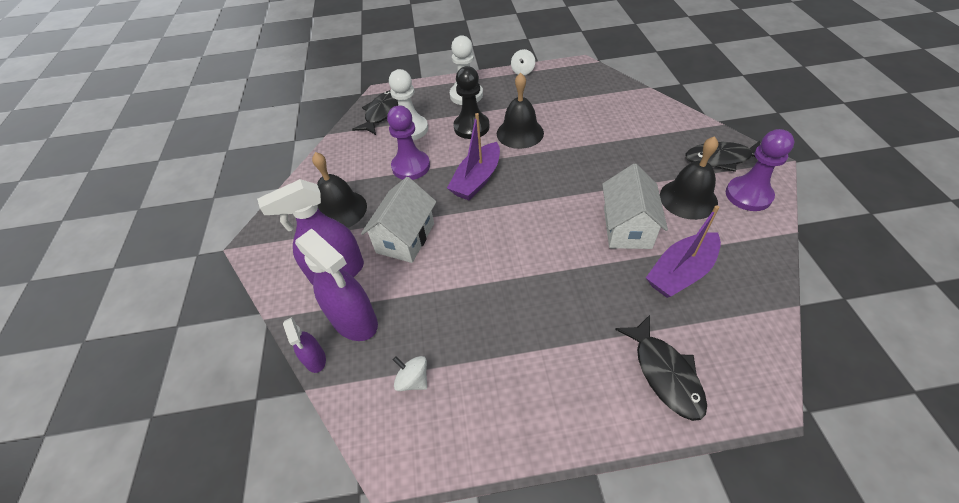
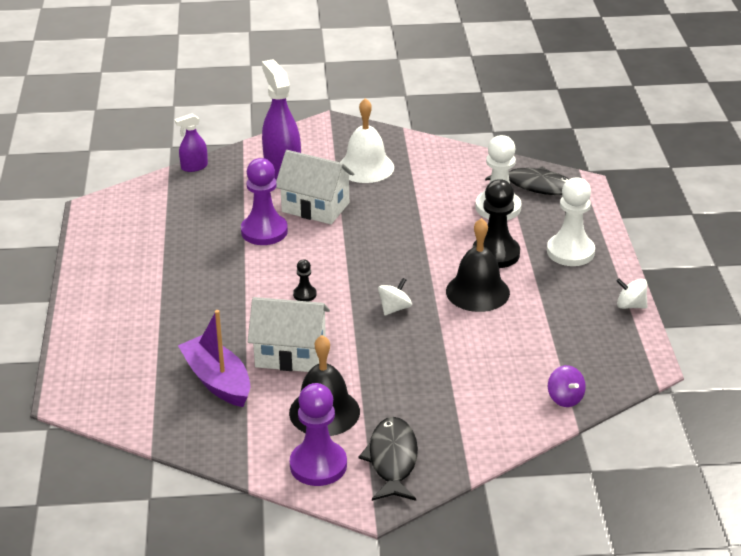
camera: 90 degrees right, 15 degrees down
purple spray bottle [295,228,378,341] -> none
black bell [312,152,367,228] -> white bell [340,98,394,183]
purple pawn [387,106,430,180] -> purple pawn moved to [241,158,288,245]
white spinning top [393,356,427,391] -> white spinning top moved to [378,278,412,315]
purple boat [447,113,500,201] -> none
black fish [615,315,707,421] -> none
none -> black pawn [293,260,317,301]
none -> purple spinning top [548,365,586,407]

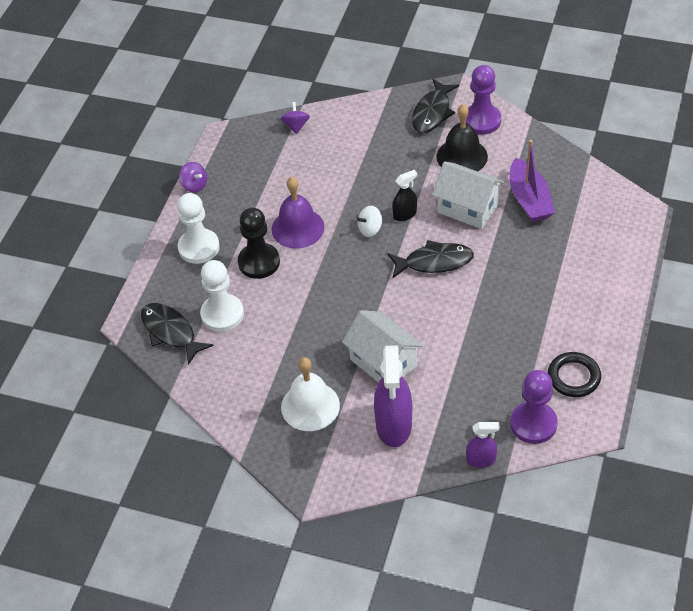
camera: 155 degrees left, 15 degrees up
purple pawn [241,158,288,245] -> purple pawn moved to [510,370,558,444]
black pawn [293,260,317,301] -> black fish [387,240,474,279]
black bell [446,218,510,312] -> purple bell [272,177,324,249]
white spinning top [616,278,647,309] -> purple spinning top [179,162,207,192]
none -> black spray bottle [392,170,417,221]
none -> black ring [548,352,601,397]

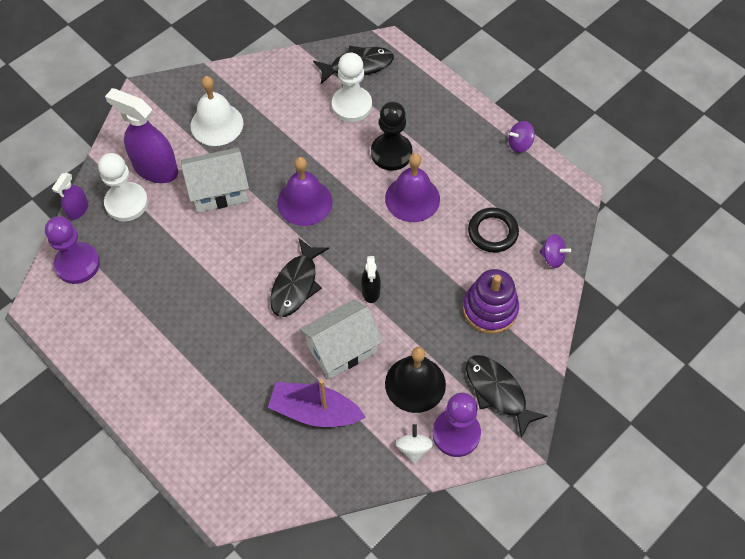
camera: 115 degrees right, 10 degrees up
white pawn [177,193,220,264] -> white pawn moved to [98,153,148,221]
white spinning top [357,206,382,237] -> white spinning top moved to [396,424,433,464]
black ring [548,352,601,397] -> black ring moved to [468,207,519,253]
none -> purple bell [277,157,332,226]
none -> purple stacking toy [463,269,519,334]

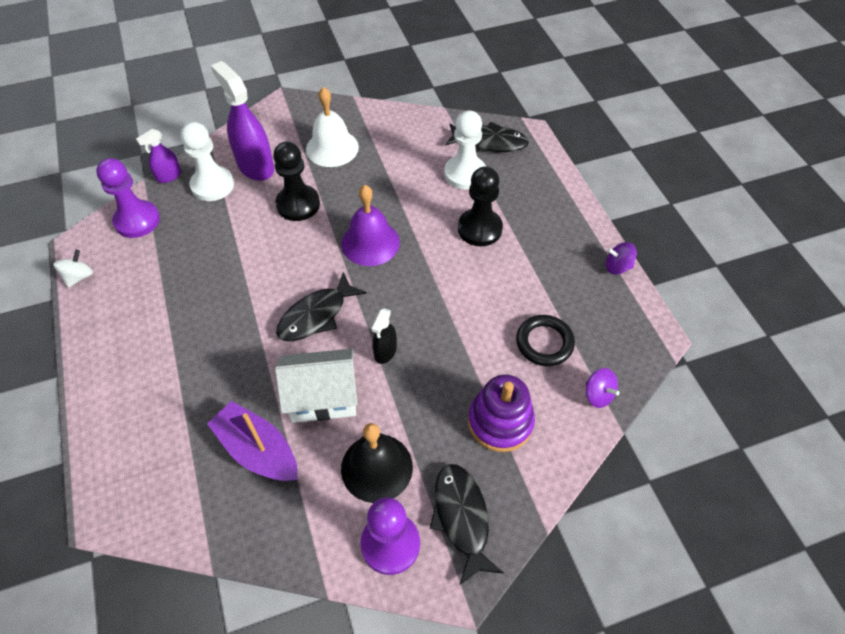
camera: 25 degrees right, 5 degrees down
white house [181,147,249,213] -> black pawn [273,142,320,221]
purple bell [385,153,440,222] -> none
white spinning top [396,424,433,464] -> white spinning top moved to [53,249,93,288]

